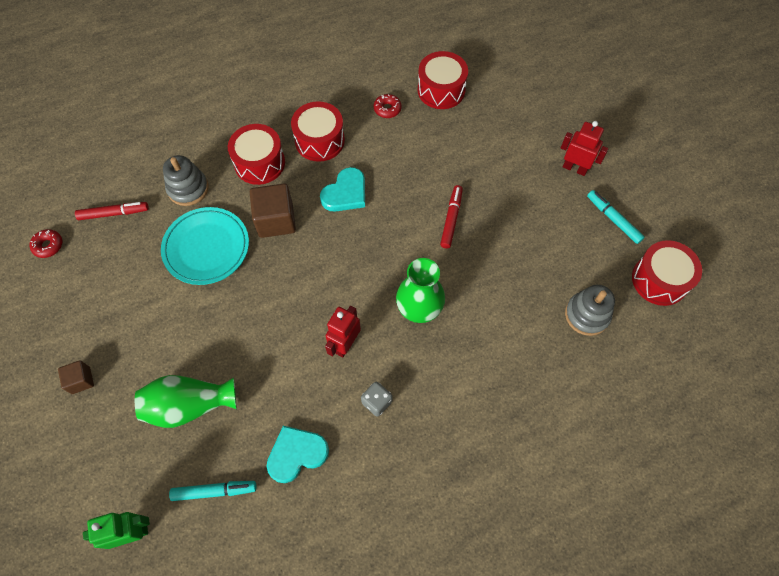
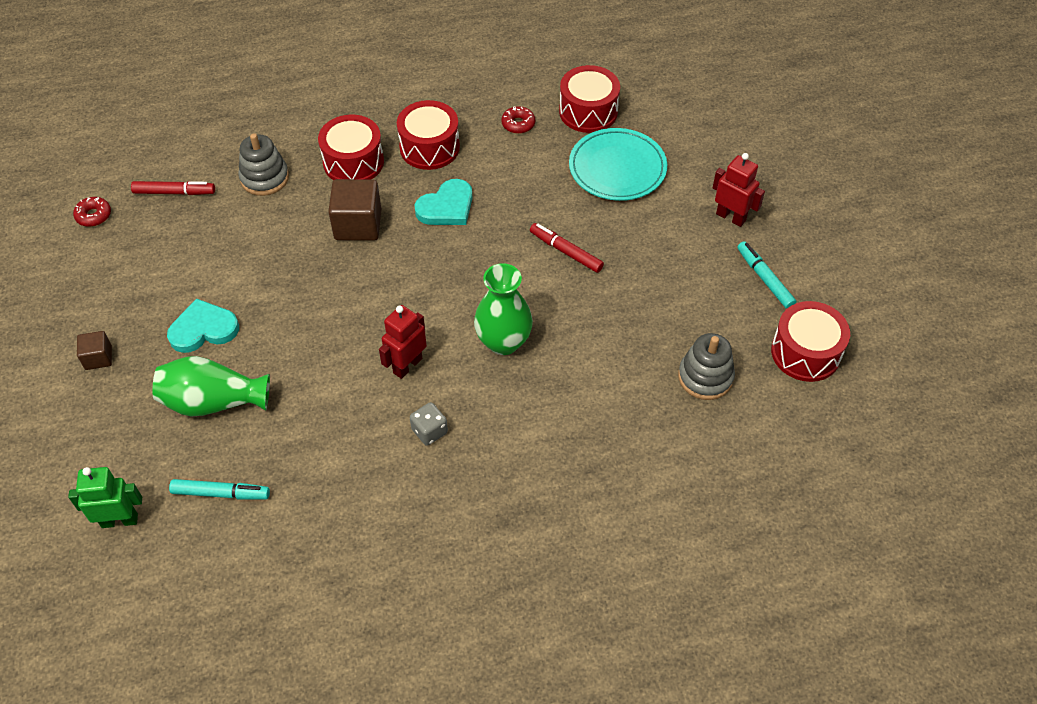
camera: 10 degrees right, 10 degrees down
turquoise plate [161,207,249,285] -> turquoise plate moved to [569,128,667,201]
turquoise heart [267,426,329,483] -> turquoise heart moved to [167,298,239,353]
red marker [440,185,463,249] -> red marker turned 75 degrees counterclockwise [530,223,604,273]

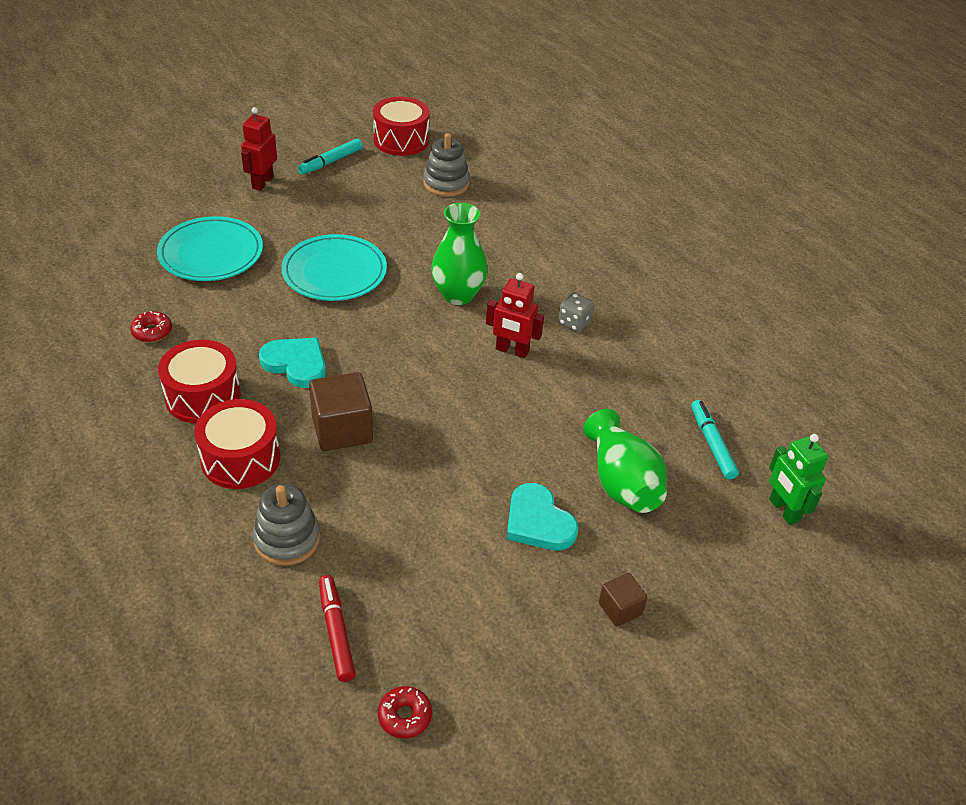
camera: 110 degrees left, 10 degrees down
red marker [530,223,604,273] -> turquoise plate [281,234,387,301]
red drum [559,65,620,133] -> none

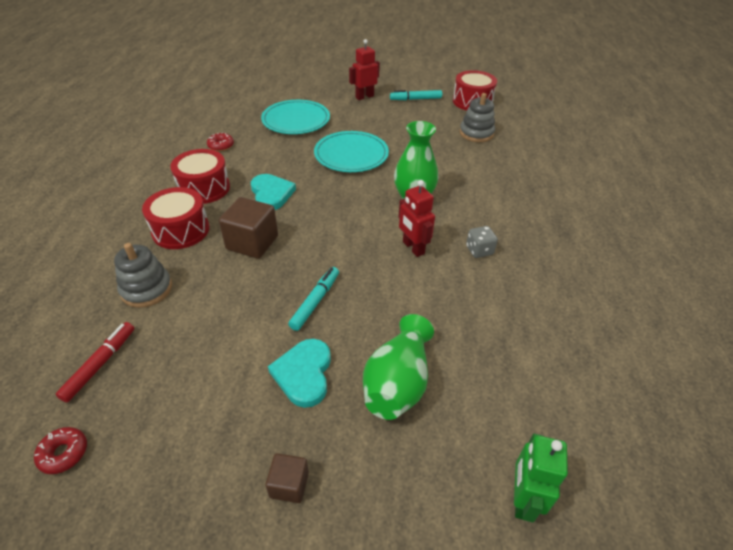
camera: 40 degrees right, 0 degrees up
turquoise marker [691,400,739,480] -> turquoise marker moved to [288,267,339,331]

